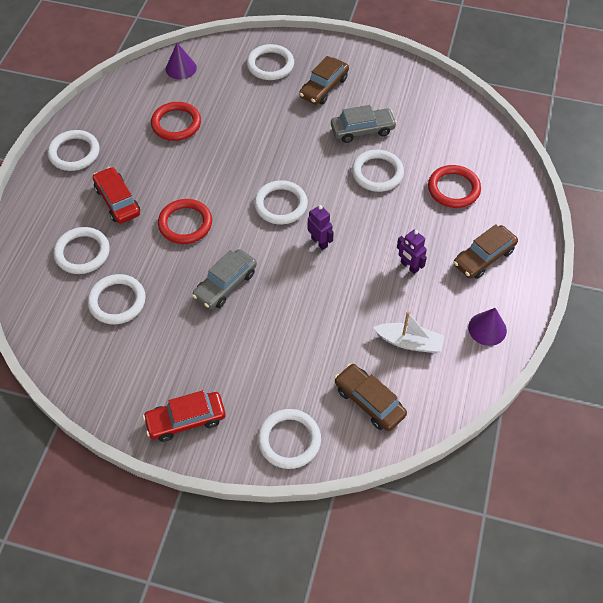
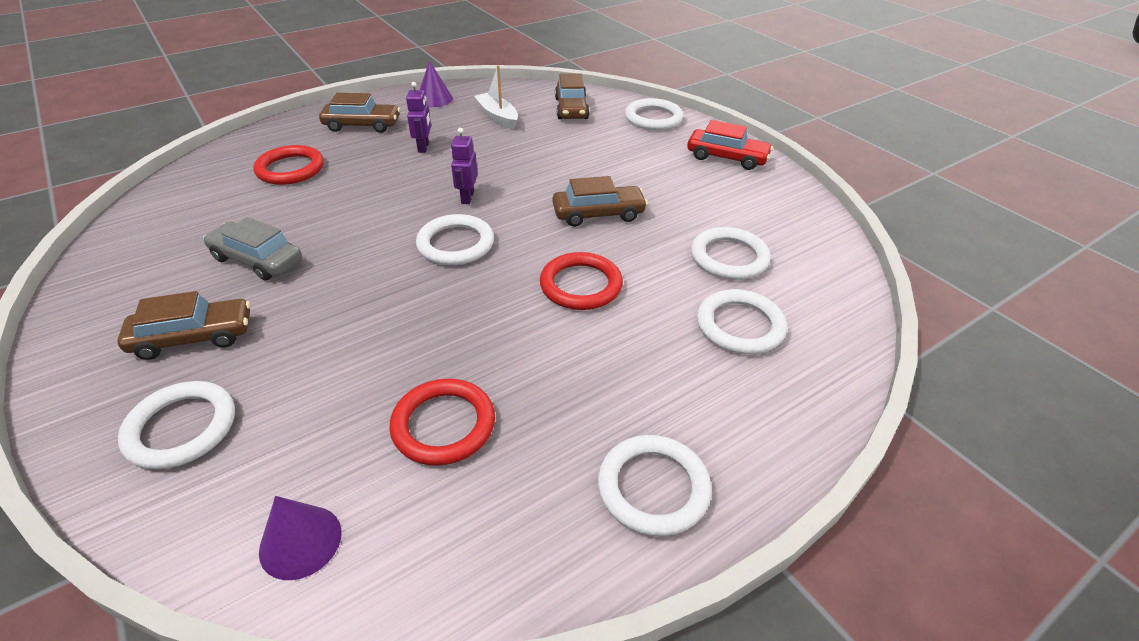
camera: 140 degrees left, 15 degrees down
red car [93,167,140,224] -> none
grey car [192,249,257,309] -> brown car [552,176,648,227]
white ring [352,150,404,192] -> none

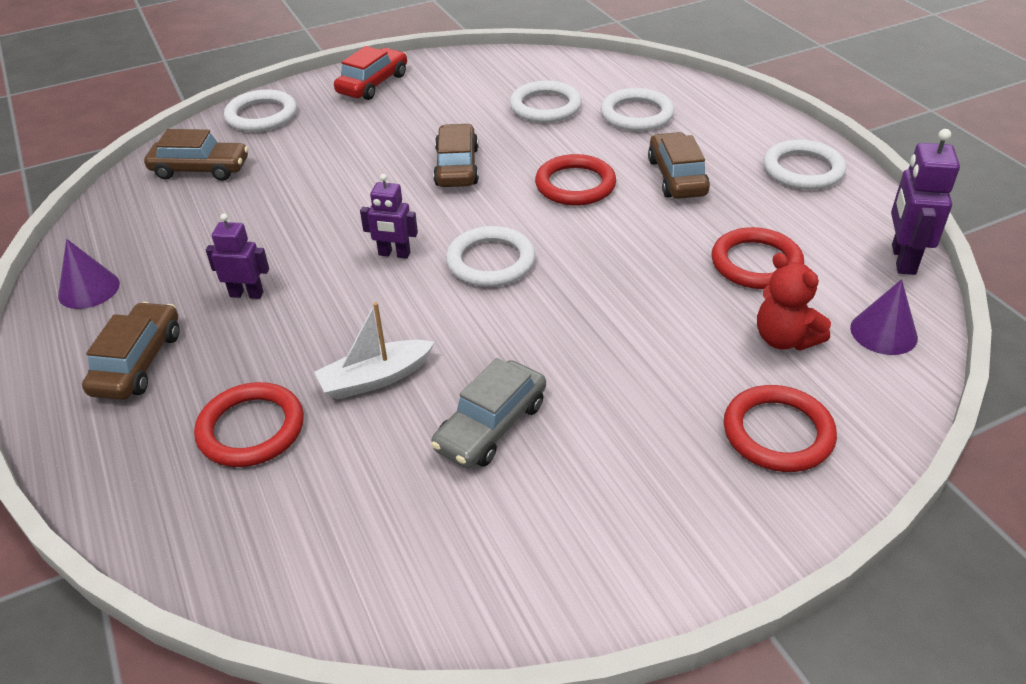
camera: 80 degrees left, 0 degrees up
brown car [117,291,251,360] -> brown car moved to [648,132,710,199]
white ring [118,381,235,469] -> red ring [724,385,837,472]
white boat [474,65,518,129] -> white boat moved to [314,302,435,400]
none -> red teddy bear [757,253,831,350]
none -> purple robot [891,129,960,275]

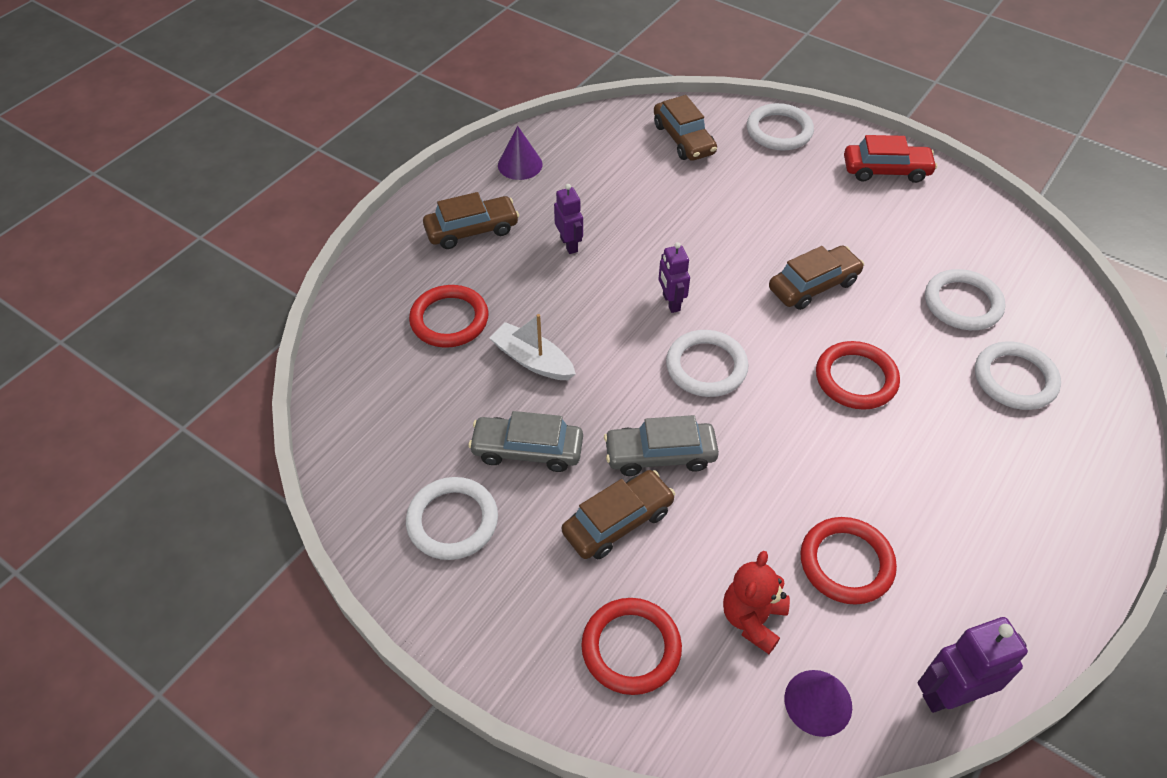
camera: 60 degrees right, 10 degrees up
brown car [648,132,710,199] -> brown car moved to [562,470,675,559]
white ring [764,140,846,190] -> white ring moved to [406,477,498,560]
none -> grey car [604,415,719,476]

